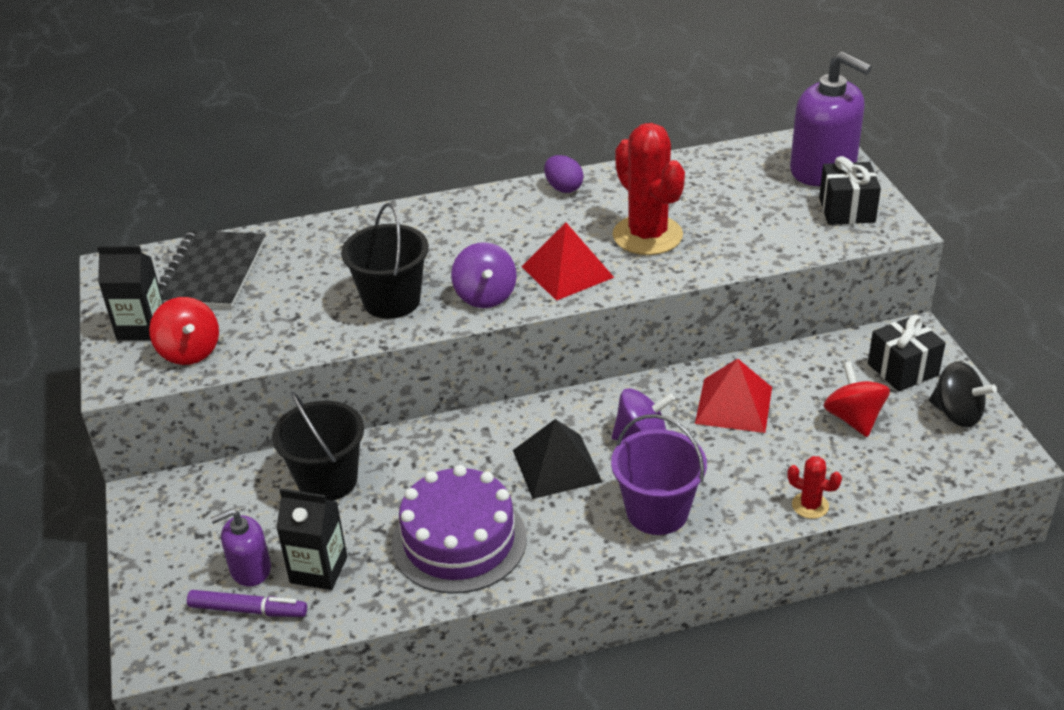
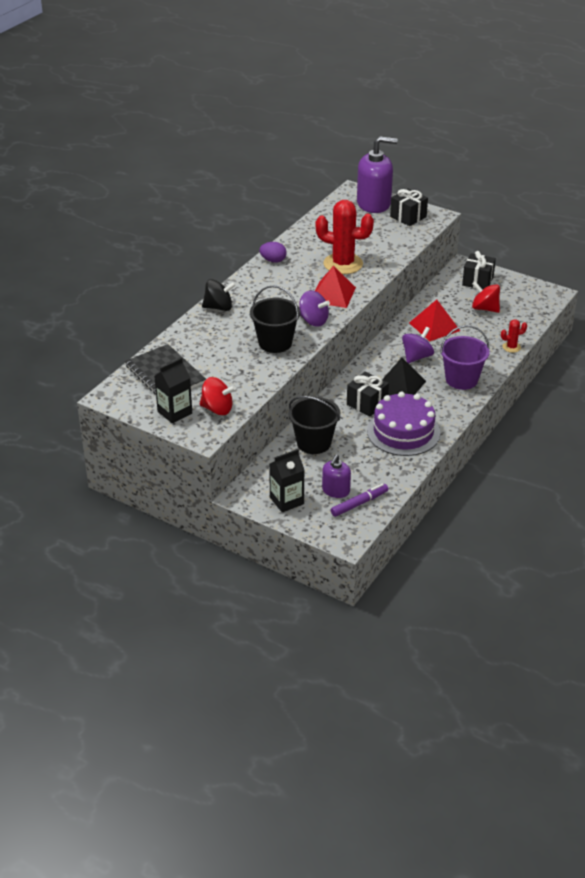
camera: 45 degrees left, 0 degrees up
black carton [276,488,347,590] -> black carton moved to [269,449,304,512]
black spinning top [929,361,997,428] -> black spinning top moved to [202,279,236,311]
none -> black gift [347,371,389,416]

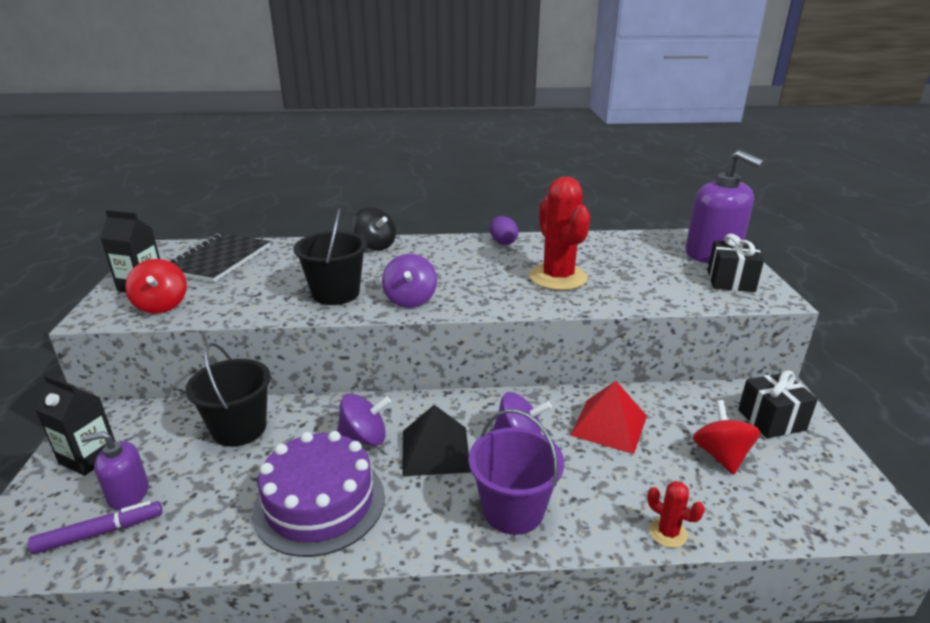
camera: 55 degrees right, 10 degrees down
red pyramid [315,266,356,308] -> none
purple marker [331,483,388,517] -> purple marker turned 45 degrees counterclockwise [28,501,162,554]
black gift [347,371,389,416] -> purple spinning top [337,393,391,446]

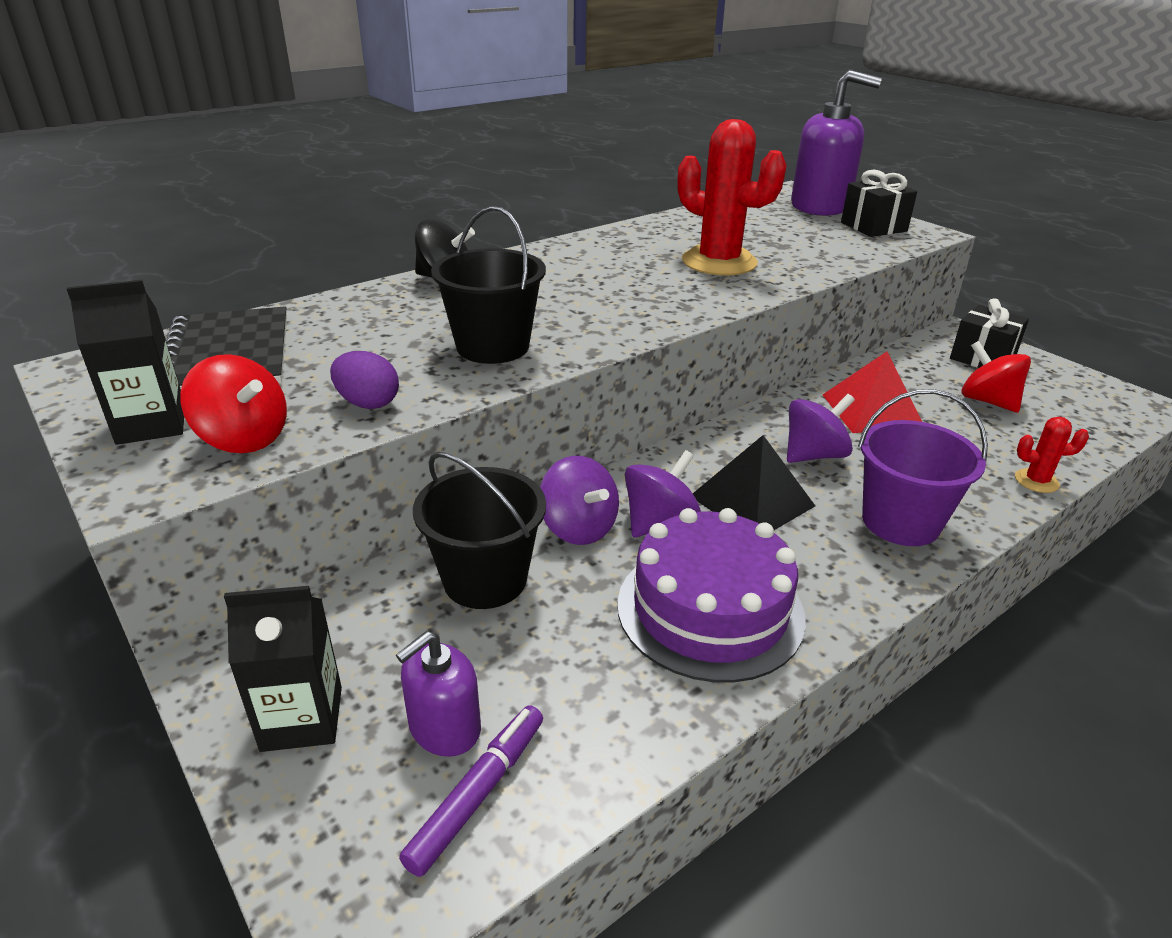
camera: 35 degrees left, 5 degrees up
purple spinning top [382,254,437,308] -> purple spinning top moved to [540,456,619,545]
purple egg [490,216,518,245] -> purple egg moved to [330,351,399,409]

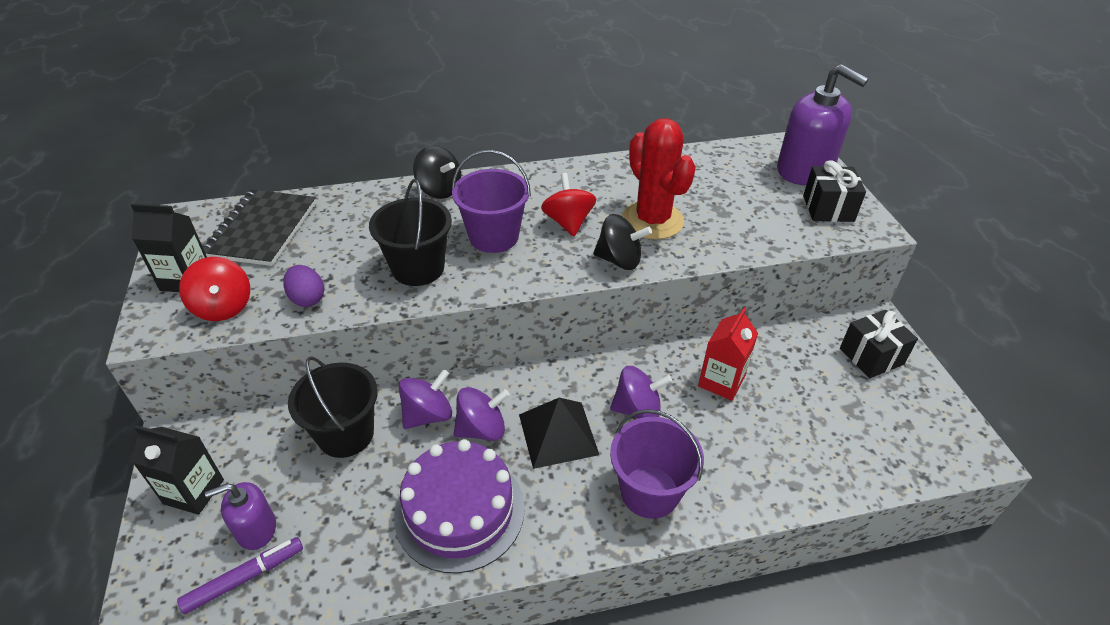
camera: 25 degrees right, 10 degrees up
purple spinning top [540,456,619,545] -> purple spinning top turned 120 degrees counterclockwise [399,369,452,429]
red pyramid [823,351,922,433] -> red carton [698,308,758,401]
red spinning top [962,341,1031,413] -> red spinning top moved to [541,173,596,236]
red cactus [1015,417,1089,493] -> none
none -> purple bucket [452,150,531,253]
none -> black spinning top [593,214,652,270]

